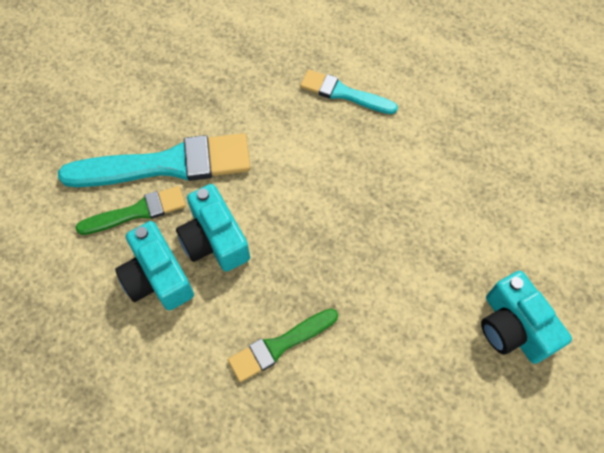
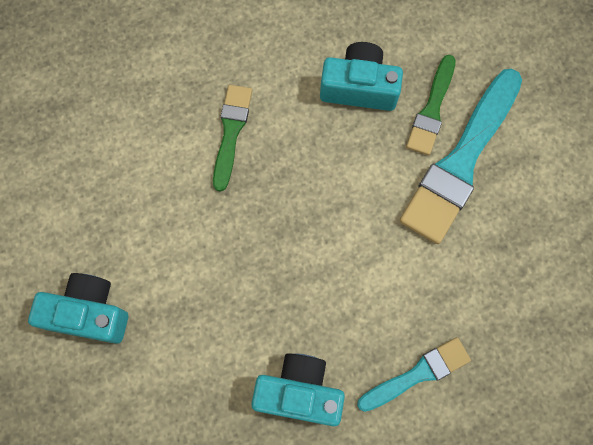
camera: 130 degrees right, 10 degrees up
turquoise camera [176,184,250,272] -> turquoise camera moved to [251,353,345,426]

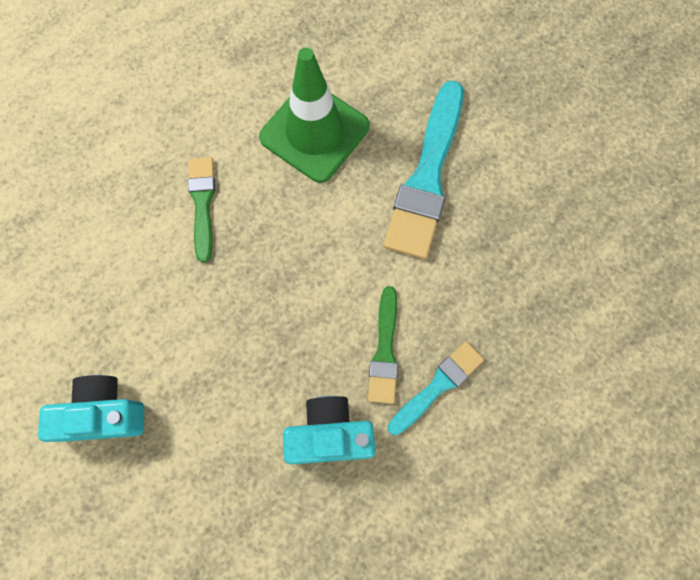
camera: 15 degrees left, 0 degrees up
turquoise camera [320,42,403,111] -> green traffic cone [259,48,370,183]
green brush [406,55,456,155] -> green brush moved to [368,286,398,404]

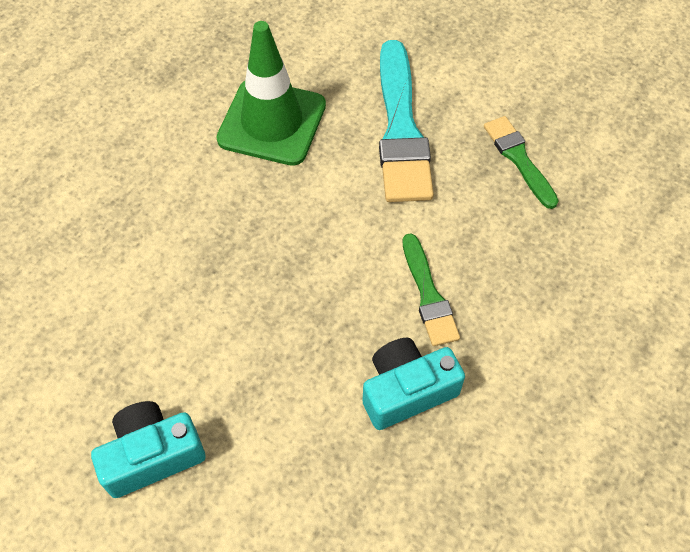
camera: 20 degrees left, 15 degrees down
green brush [188,157,215,263] -> green brush moved to [484,116,559,209]
turquoise brush [388,341,484,435] -> none

